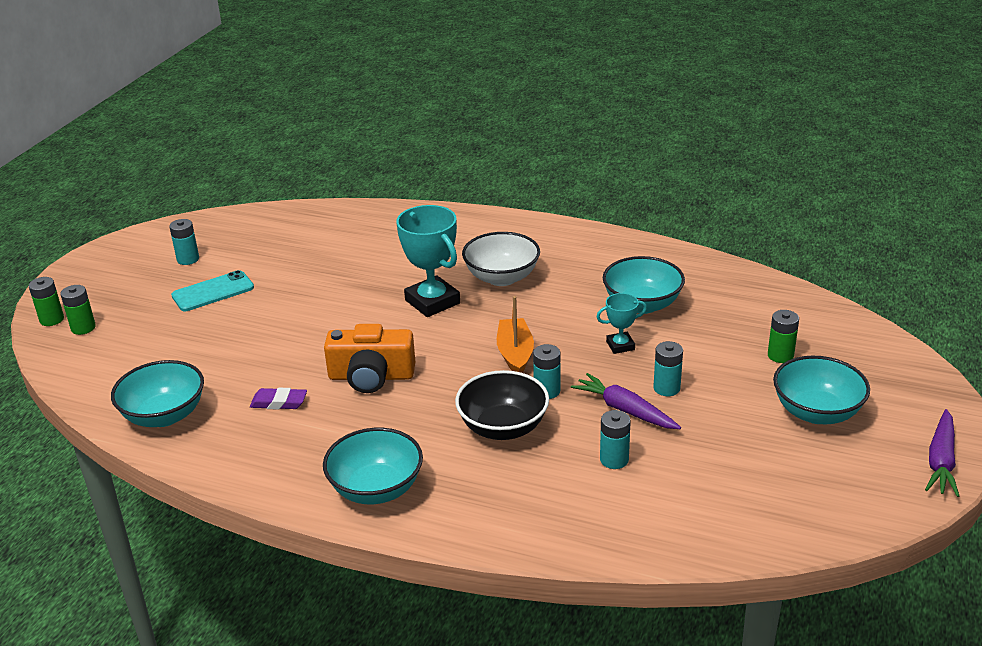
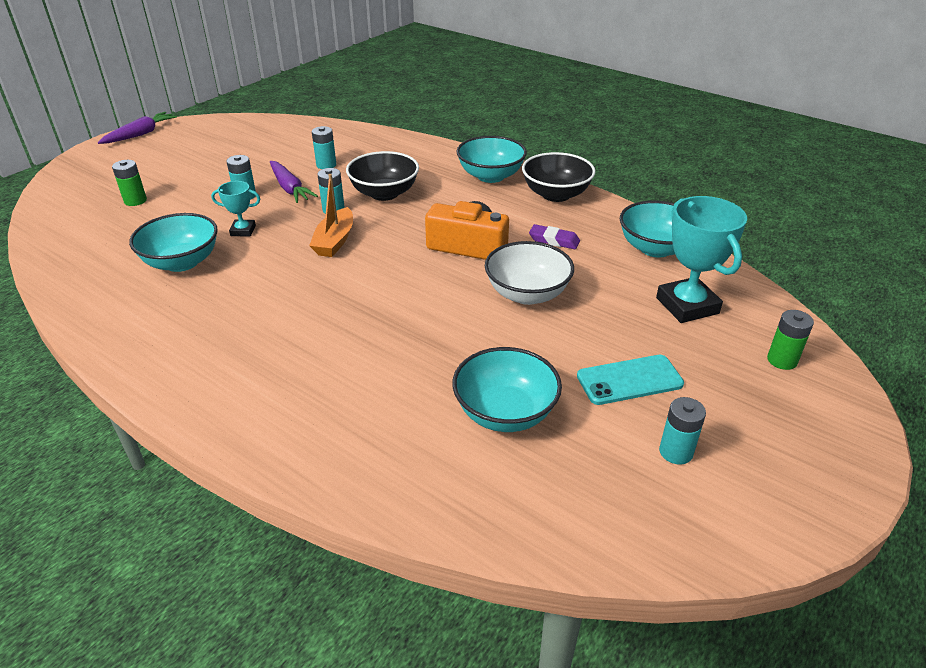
camera: 165 degrees left, 5 degrees up
green battery [29,277,64,326] -> none
turquoise trophy [396,205,460,317] -> turquoise trophy moved to [656,196,747,323]
white bowl [462,232,540,286] -> white bowl moved to [485,241,574,305]
turquoise bowl [773,356,870,424] -> turquoise bowl moved to [452,347,562,432]
none -> black bowl [522,152,596,202]

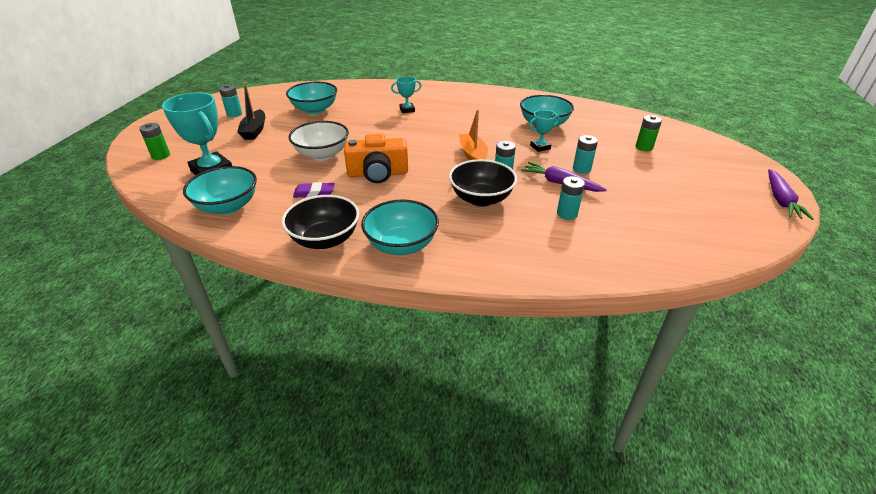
camera: 155 degrees right, 0 degrees up
turquoise phone [577,355,684,405] -> black boat [237,82,265,140]
none -> turquoise trophy [391,76,422,113]

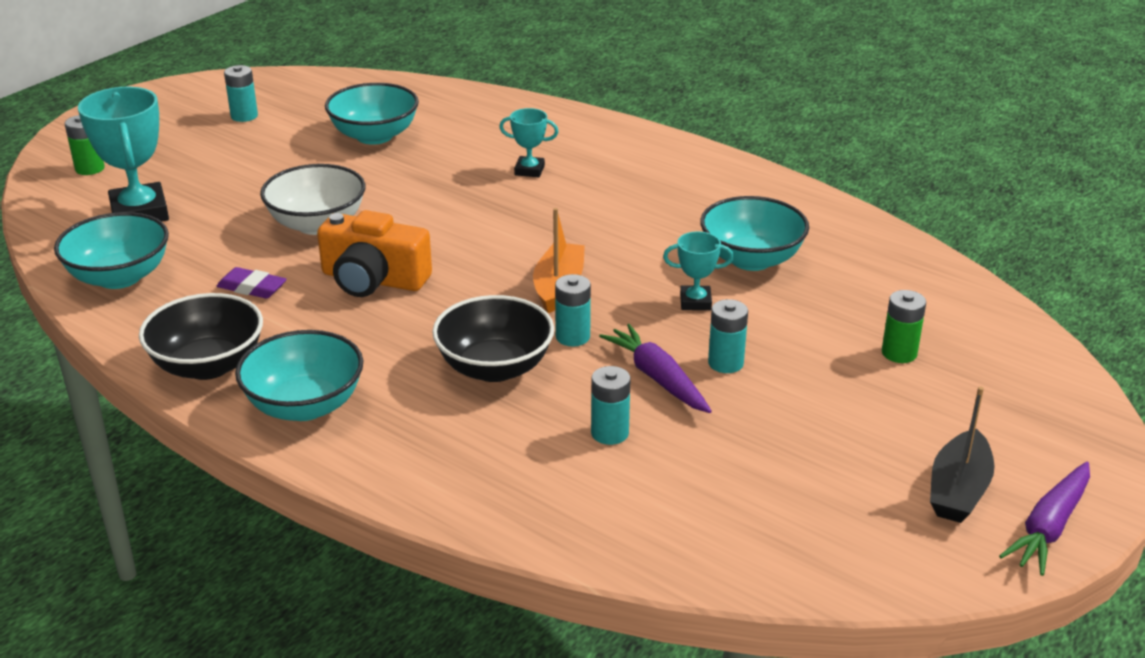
camera: 25 degrees right, 5 degrees down
black boat [237,82,265,140] -> black boat moved to [930,386,995,523]

